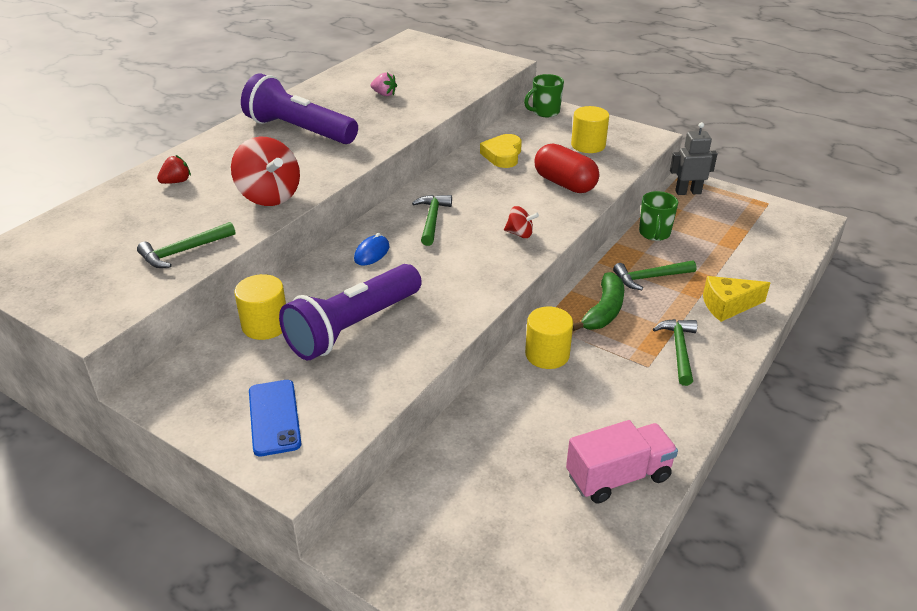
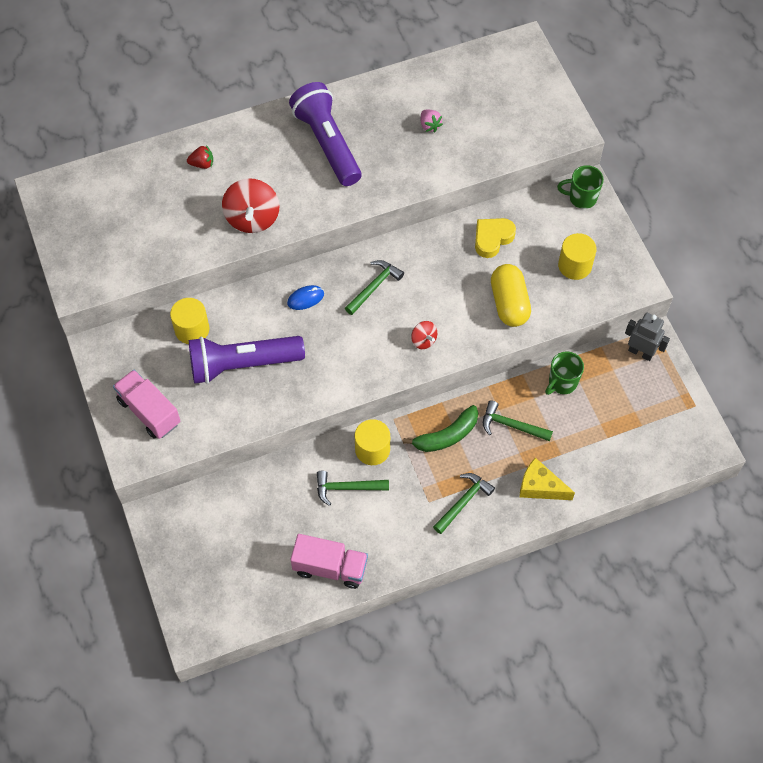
camera: 35 degrees right, 25 degrees up
green hammer [137,222,235,268] -> green hammer moved to [317,471,389,506]
blue phone [249,380,301,456] -> pink truck [113,370,180,439]
red capsule [534,143,599,193] -> yellow capsule [491,264,531,327]

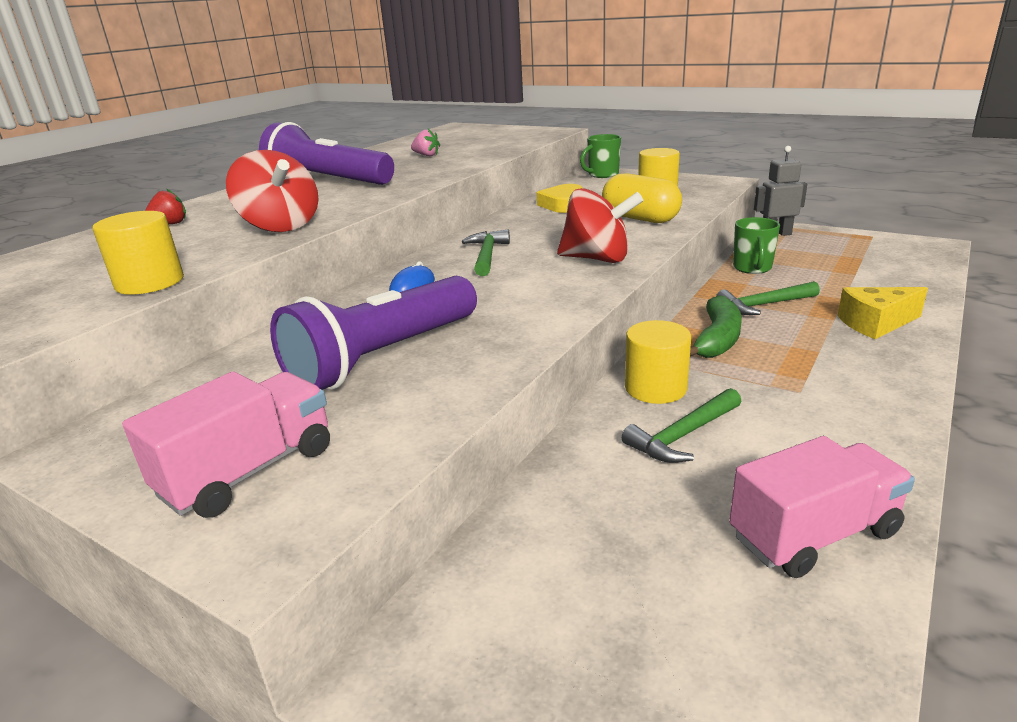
camera: 35 degrees left, 35 degrees down
pink truck [113,370,180,439] -> pink truck turned 120 degrees clockwise [122,372,330,518]
yellow cylinder [170,298,209,344] -> yellow cylinder moved to [92,211,184,295]
red spinning top [411,321,437,349] -> red spinning top [557,188,643,263], size x1.95
green hammer [433,473,495,534] -> none

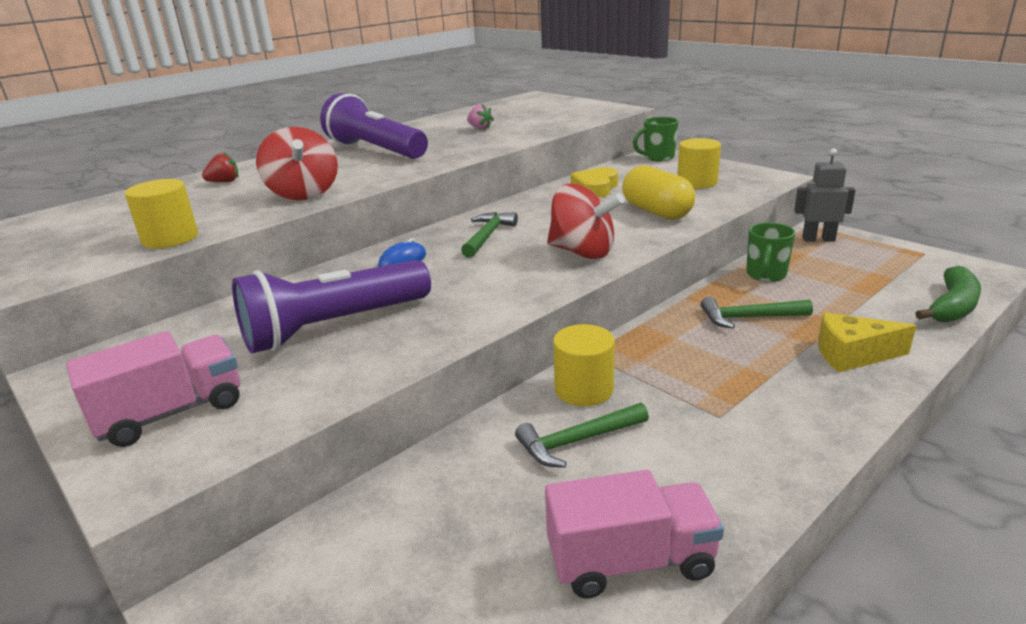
camera: 15 degrees right, 0 degrees up
green banana [690,295,742,358] -> green banana moved to [915,266,981,322]

